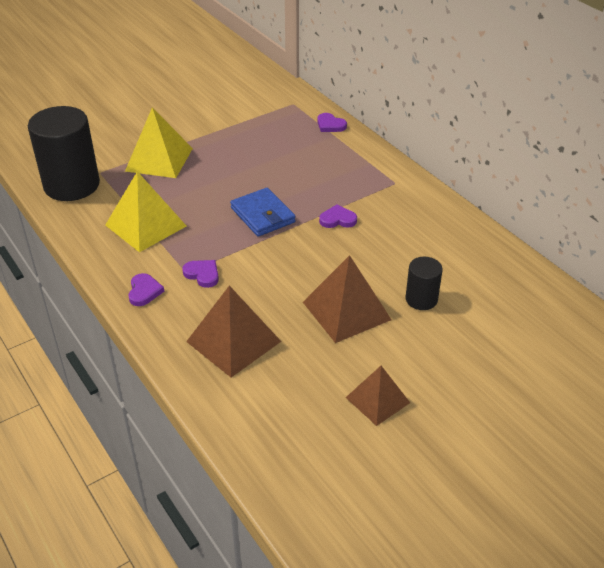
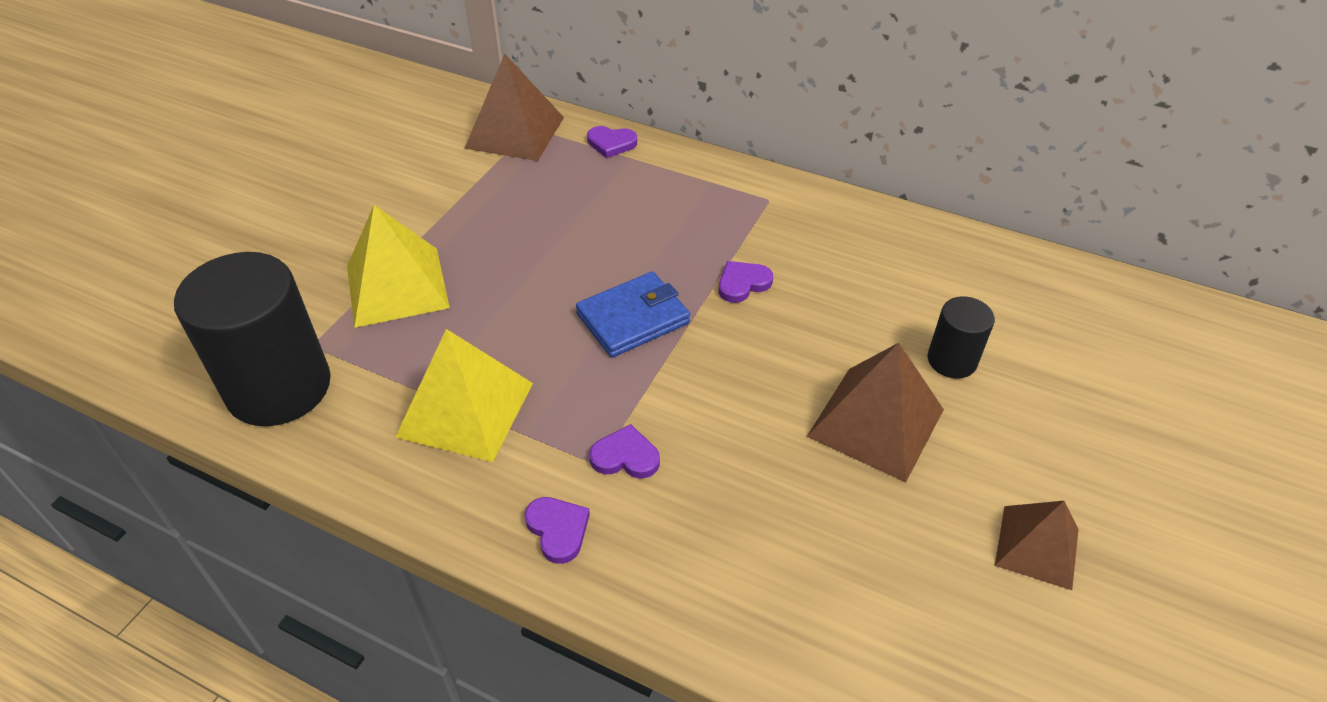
camera: 30 degrees left, 5 degrees up
brown pyramid [186,285,281,377] -> brown pyramid moved to [464,54,564,161]
blue wallet [230,188,296,237] -> blue wallet turned 60 degrees counterclockwise [576,272,690,357]

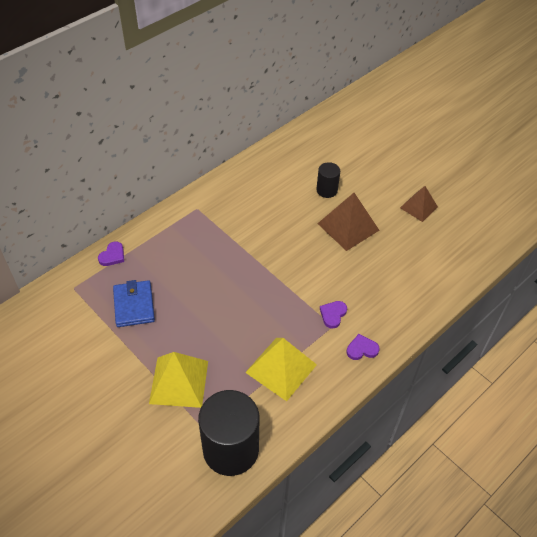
camera: 70 degrees left, 5 degrees up
brown pyramid [464,54,564,161] -> none
blue wallet [576,272,690,357] -> blue wallet moved to [113,280,155,327]
purple heart [718,261,773,303] -> none

